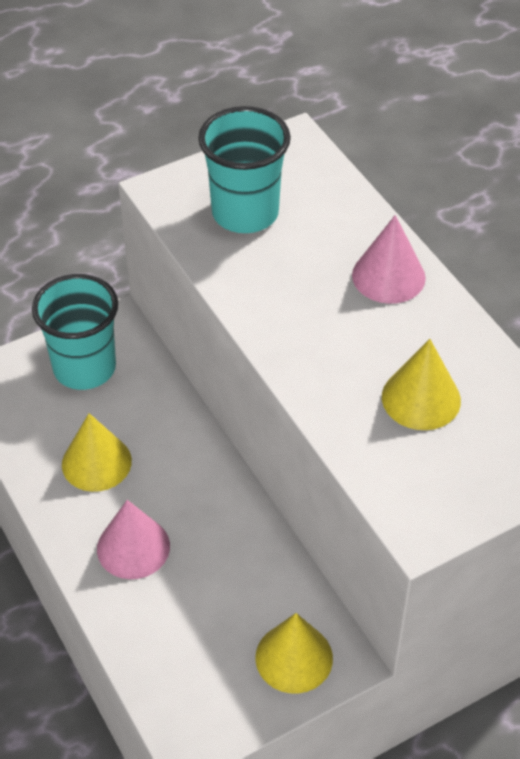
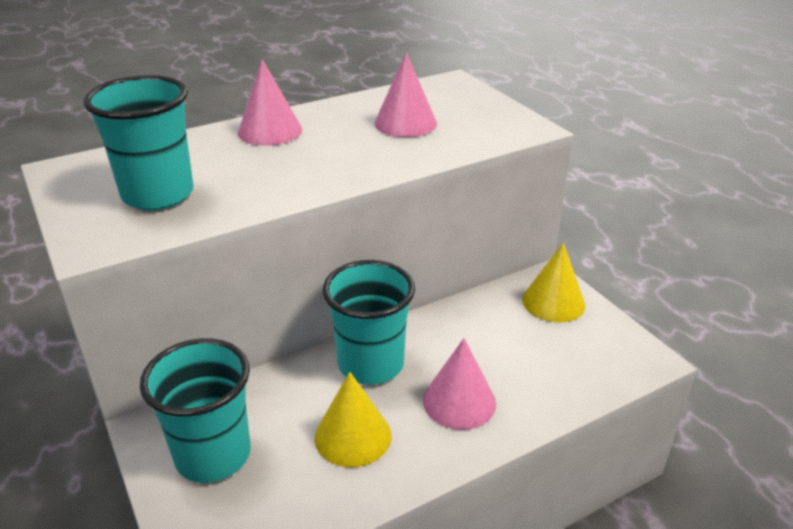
camera: 90 degrees left, 15 degrees down
yellow cone [382,339,461,430] -> pink cone [374,52,437,137]
none -> turquoise cup [323,260,415,385]

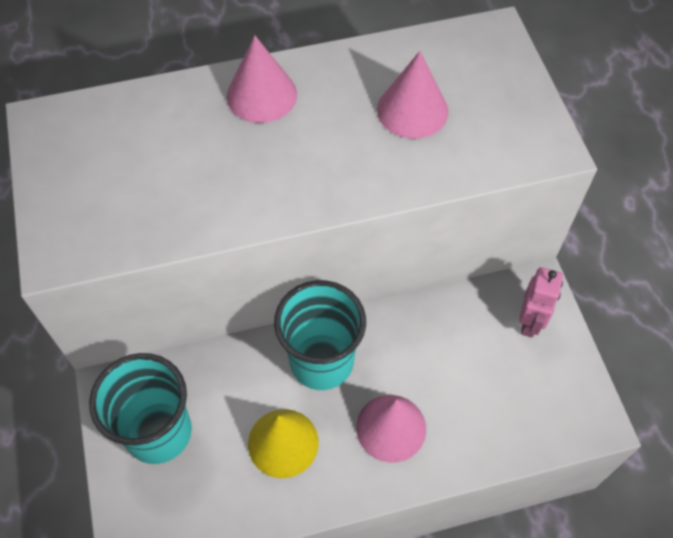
camera: 15 degrees right, 25 degrees up
turquoise cup [84,75,194,210] -> none
yellow cone [522,243,585,322] -> pink robot [519,267,563,337]

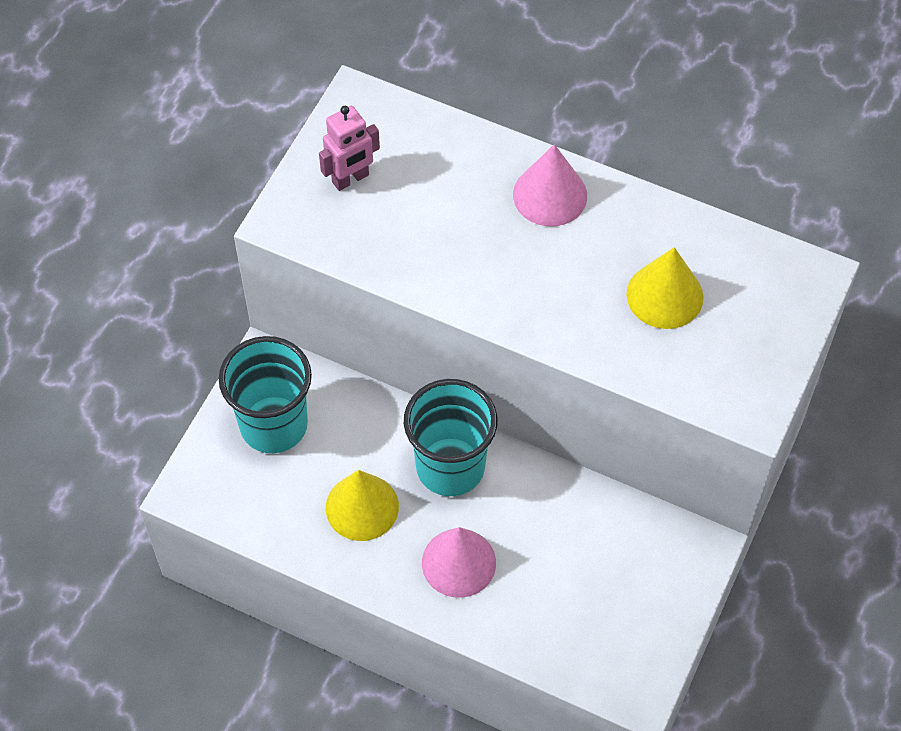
camera: 40 degrees right, 0 degrees up
pink cone [377,51,448,139] -> yellow cone [626,247,703,329]
pink robot [519,267,563,337] -> pink robot moved to [319,106,380,191]

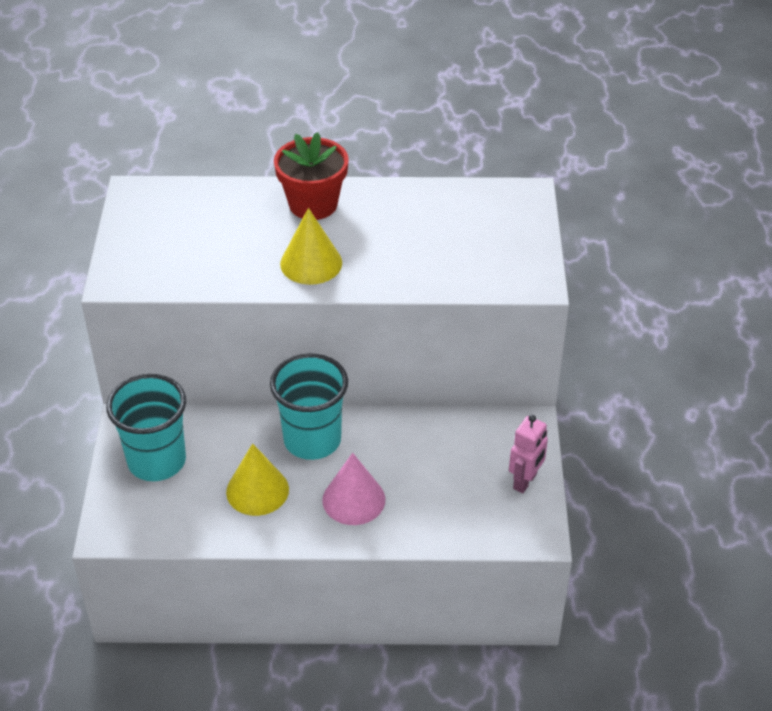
camera: 25 degrees left, 15 degrees down
pink robot [319,106,380,191] -> pink robot moved to [509,415,548,493]
pink cone [513,144,587,226] -> red flower pot [274,132,349,220]
yellow cone [626,247,703,329] -> yellow cone moved to [280,208,342,285]

